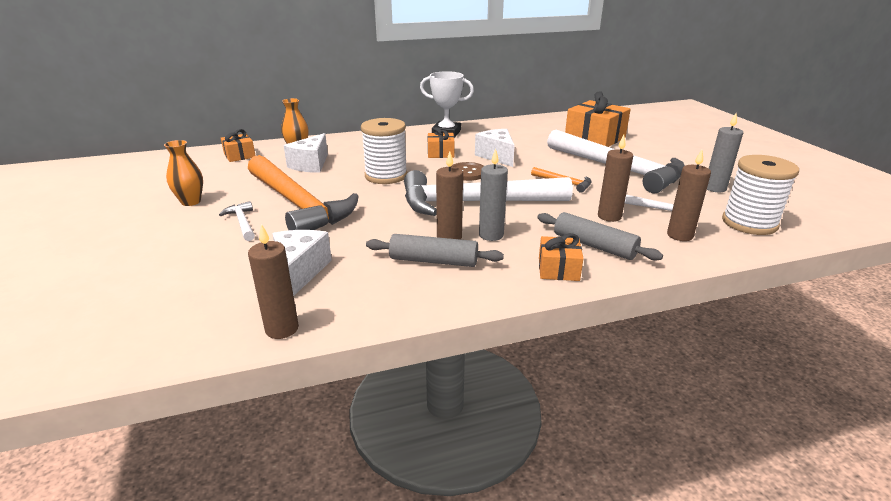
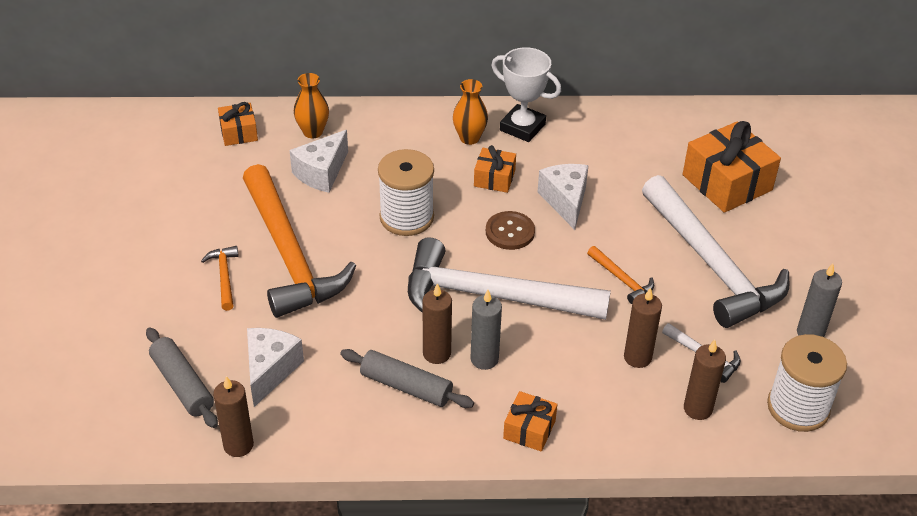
camera: 15 degrees right, 15 degrees up
orange vase [164,140,203,206] -> orange vase moved to [453,79,488,145]
white hammer [219,201,255,241] -> orange hammer [201,246,239,311]
grey rolling pin [537,212,663,261] -> grey rolling pin moved to [146,327,218,428]

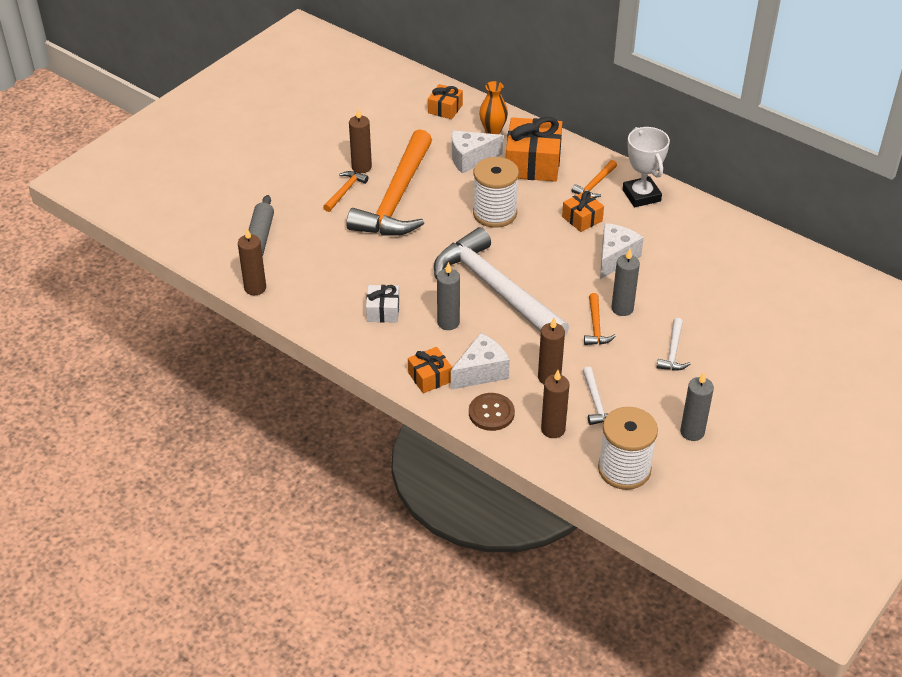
camera: 40 degrees right, 0 degrees up
white cheese [247,328,304,407] -> white cheese moved to [451,333,510,390]
grey rolling pin [340,349,474,408] -> white gift [366,285,400,323]
brown candle [423,283,452,364] -> brown candle moved to [349,108,372,173]
orange vase [453,79,488,145] -> orange hammer [572,160,617,198]
brown button [486,211,535,250] -> brown button moved to [469,393,515,431]
white hammer [642,175,789,328] -> white hammer [656,318,690,370], size x0.40
orange gift [683,121,781,213] -> orange gift moved to [506,117,562,182]
none -> grey candle [611,249,640,316]

